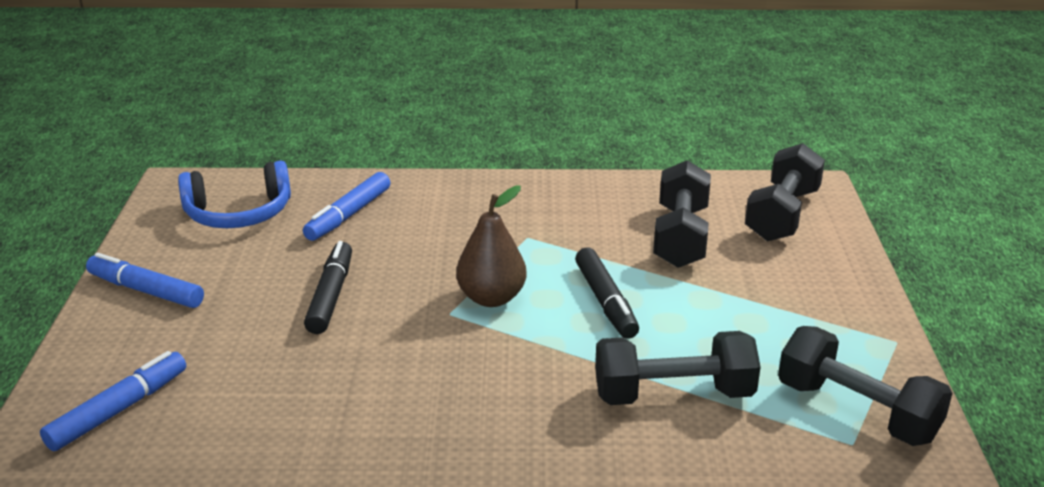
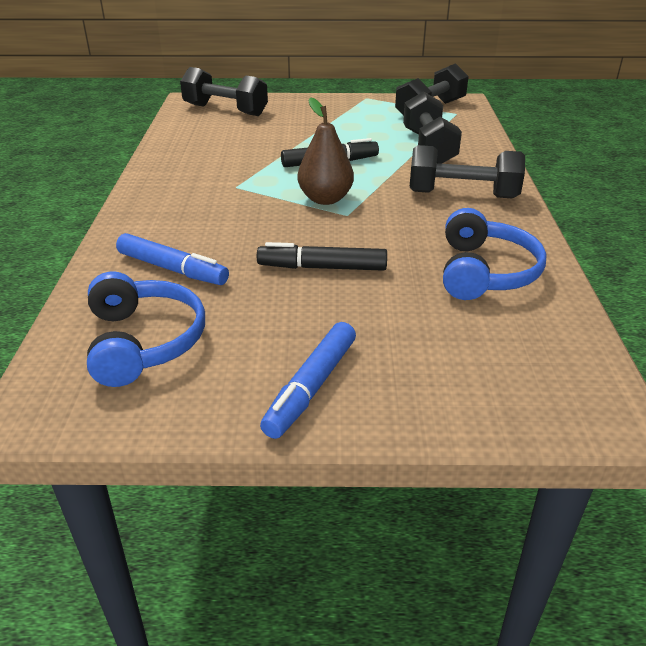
camera: 90 degrees left, 5 degrees up
blue marker [40,351,186,451] -> none
black dumbbell [653,160,711,268] -> black dumbbell moved to [410,145,525,199]
none -> blue headphones [443,208,547,300]

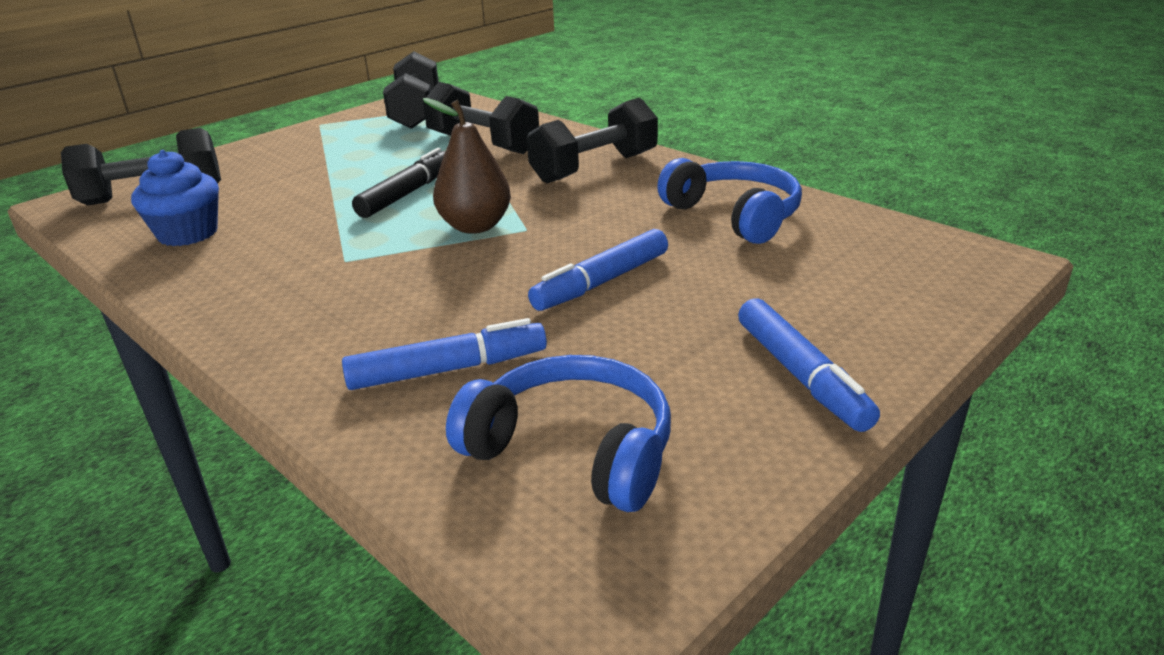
camera: 45 degrees left, 5 degrees down
black marker [257,242,387,271] -> blue marker [528,229,668,311]
none -> blue cupcake [131,150,219,246]

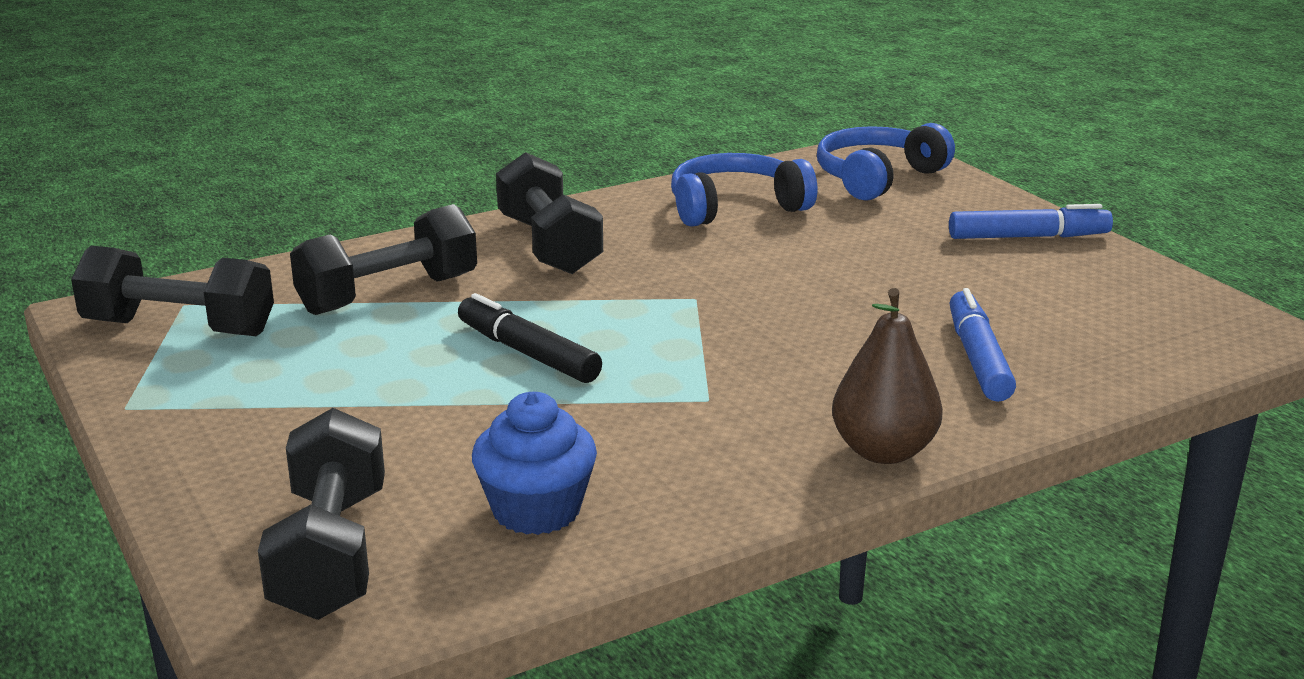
camera: 75 degrees left, 5 degrees down
brown pear [423,98,511,234] -> brown pear moved to [832,288,943,464]
blue headphones [446,355,671,512] -> blue headphones moved to [817,123,955,201]
blue marker [528,229,668,311] -> none

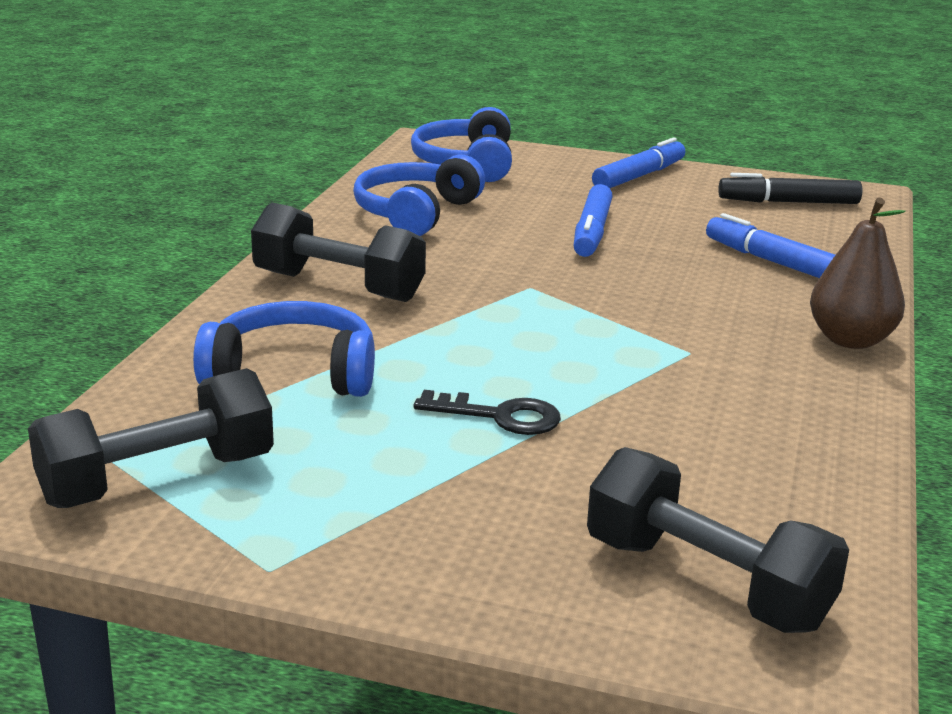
camera: 45 degrees left, 0 degrees up
black dumbbell [290,204,477,315] -> blue headphones [193,301,375,397]
black marker [458,293,602,383] -> black marker moved to [718,173,862,204]
blue cupcake [472,392,597,535] -> none
none -> black key [414,390,561,435]
none -> blue marker [574,184,613,257]

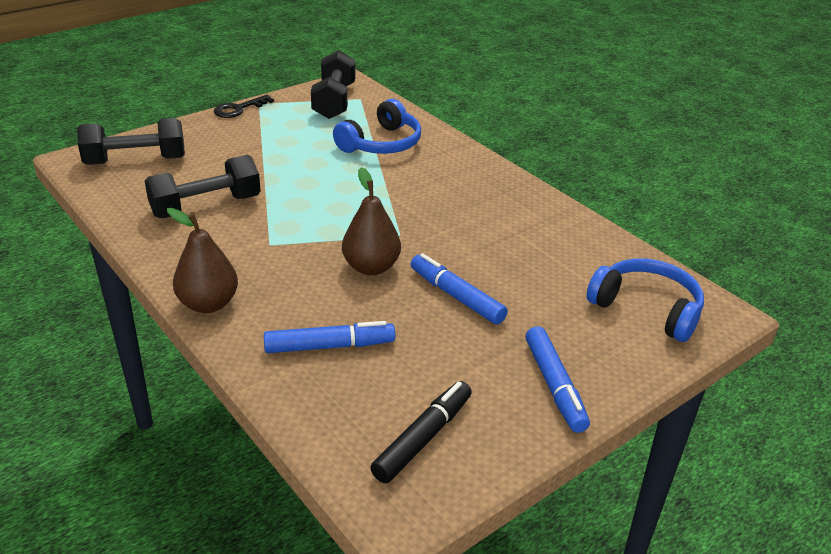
camera: 125 degrees right, 10 degrees up
black dumbbell [251,202,426,302] -> black dumbbell moved to [145,155,261,218]
blue headphones [353,154,485,236] -> none
black key [414,390,561,435] -> black key moved to [214,95,274,118]
none -> brown pear [342,167,401,275]

